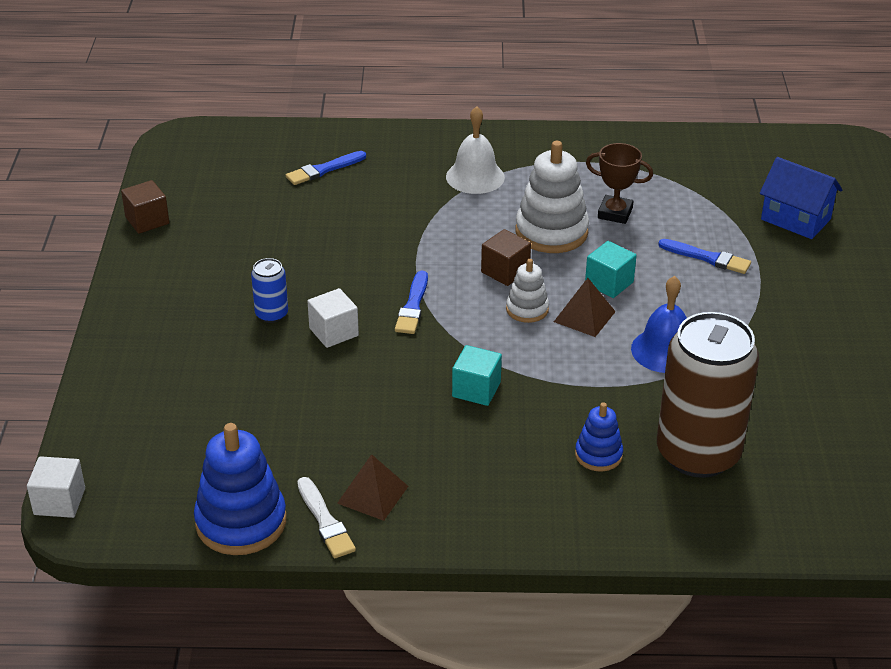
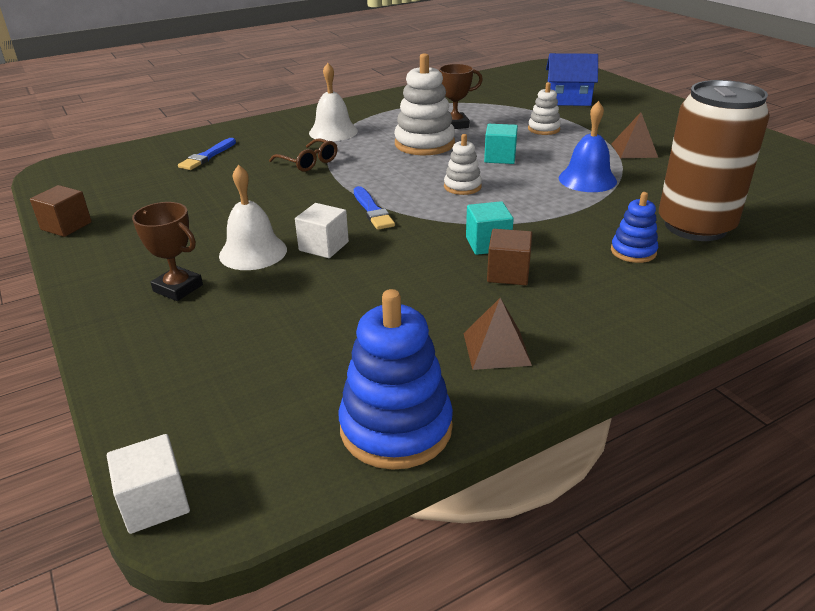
camera: 30 degrees left, 5 degrees down
blue can [251,258,288,323] -> white bell [219,165,287,270]
white brush [297,477,356,558] -> none
brown cube [481,229,531,286] -> brown cube moved to [487,229,532,285]
brown pyramid [554,278,616,337] -> brown pyramid moved to [611,112,658,158]
blue brush [658,239,751,274] -> white stacking toy [528,82,561,135]
none -> brown trophy [132,202,203,301]
none -> brown glasses [269,138,338,172]

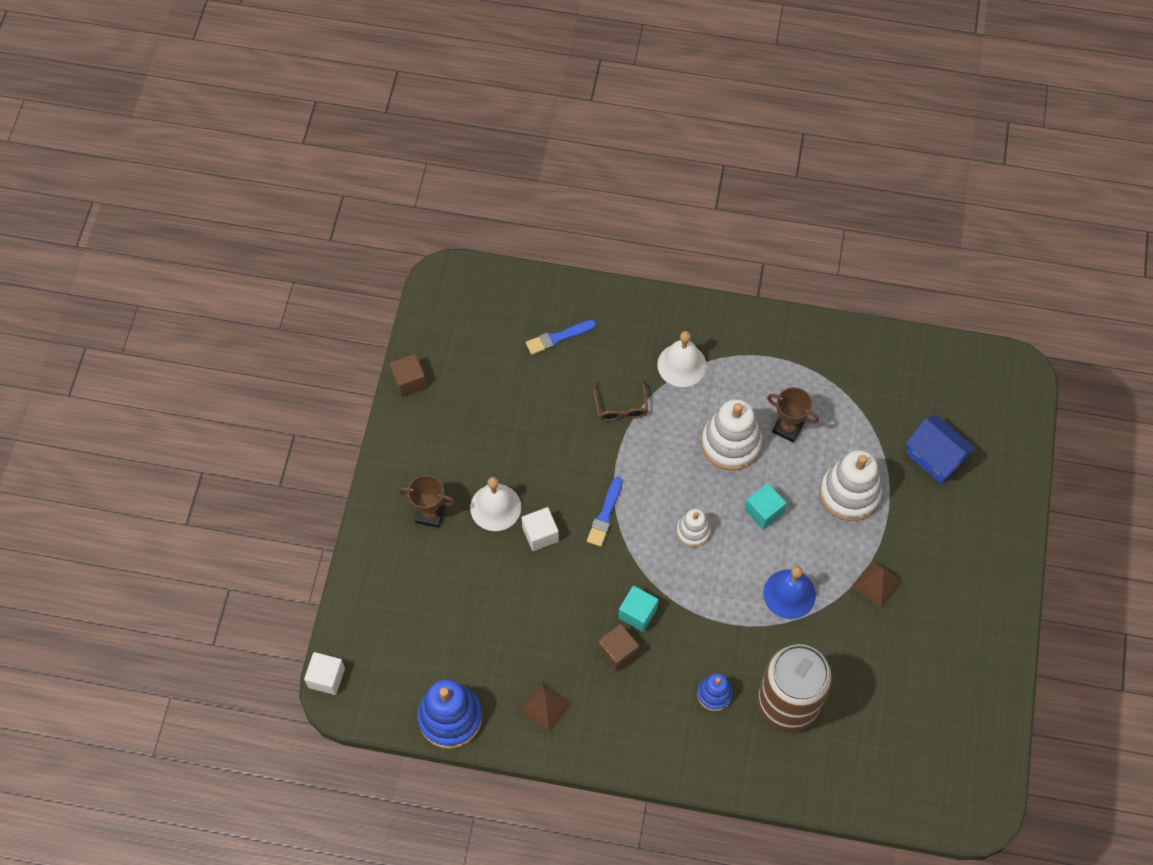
camera: 40 degrees right, 30 degrees up
brown trophy [132,202,203,301] -> brown trophy turned 60 degrees counterclockwise [399,475,455,528]
white stacking toy [528,82,561,135] -> white stacking toy [820,450,882,521], size x1.82

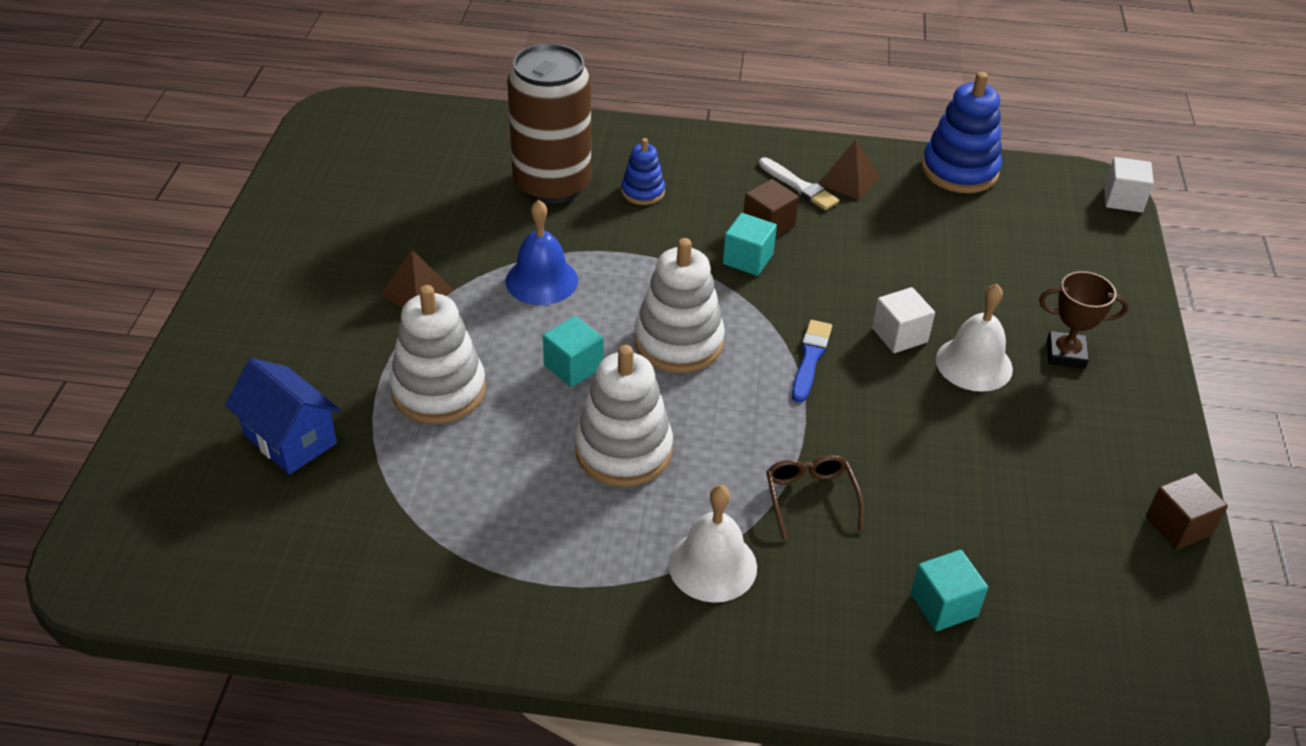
camera: 175 degrees right, 20 degrees down
blue brush [526,320,596,355] -> turquoise cube [911,550,988,631]
white stacking toy [677,509,711,547] -> white stacking toy [634,238,725,373], size x1.82
brown trophy [767,387,819,443] -> none
none -> white brush [759,157,839,210]

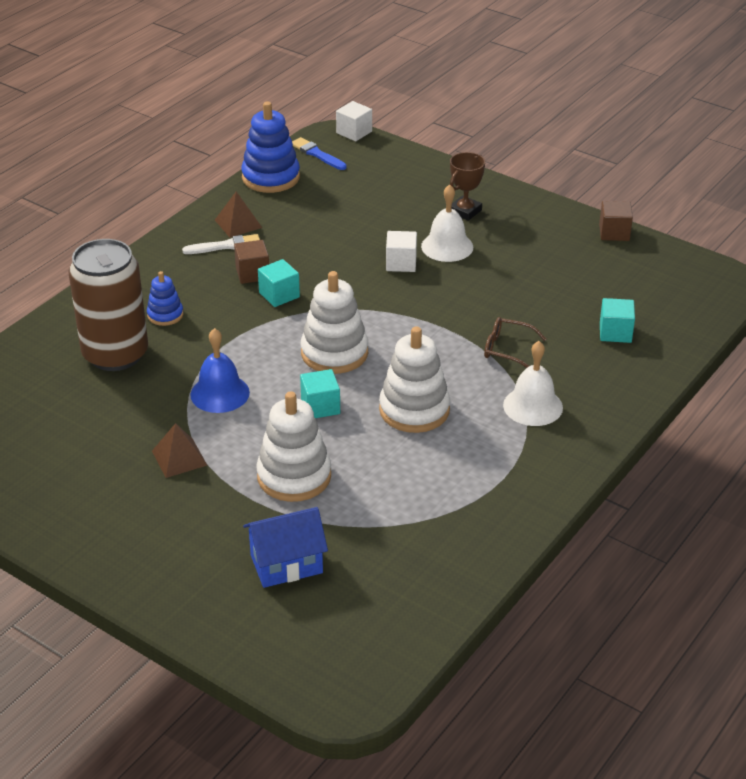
camera: 60 degrees left, 5 degrees down
blue brush [792,320,832,403] -> blue brush moved to [292,137,346,170]

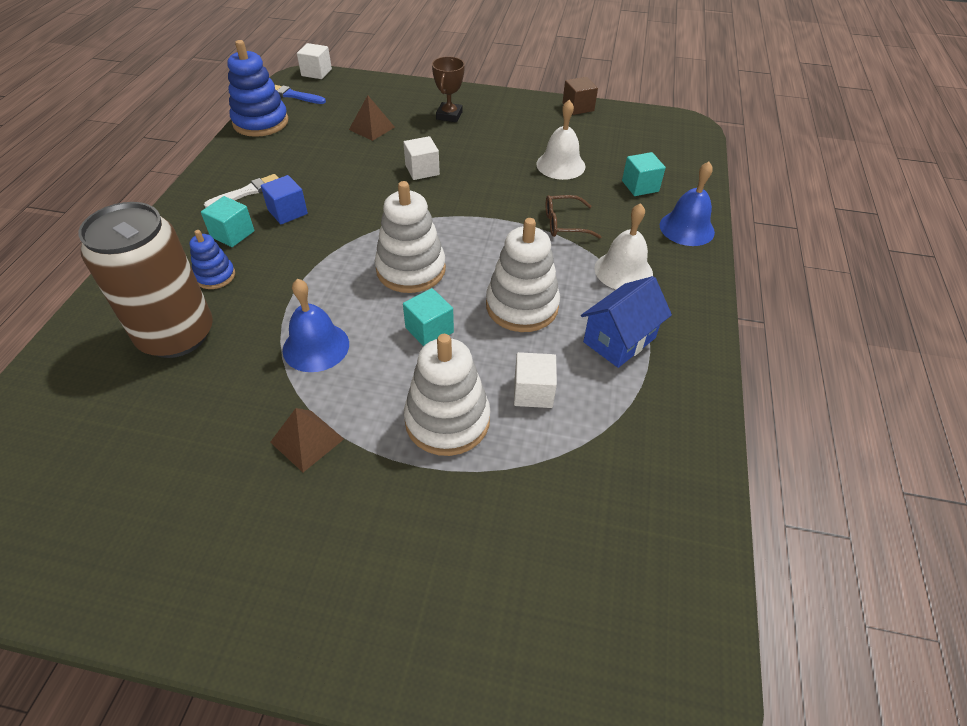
camera: 25 degrees left, 10 degrees up
brown pyramid [215,191,262,238] -> brown pyramid moved to [349,95,395,141]
brown cube [234,240,269,284] -> blue cube [261,175,308,224]
blue house [243,507,328,588] -> blue house moved to [581,276,672,368]
turquoise cube [258,259,300,307] -> turquoise cube moved to [201,196,254,247]
white bell [421,184,473,262] -> white bell moved to [536,100,585,180]
none -> white cube [514,352,557,408]
none -> blue bell [660,162,715,246]

